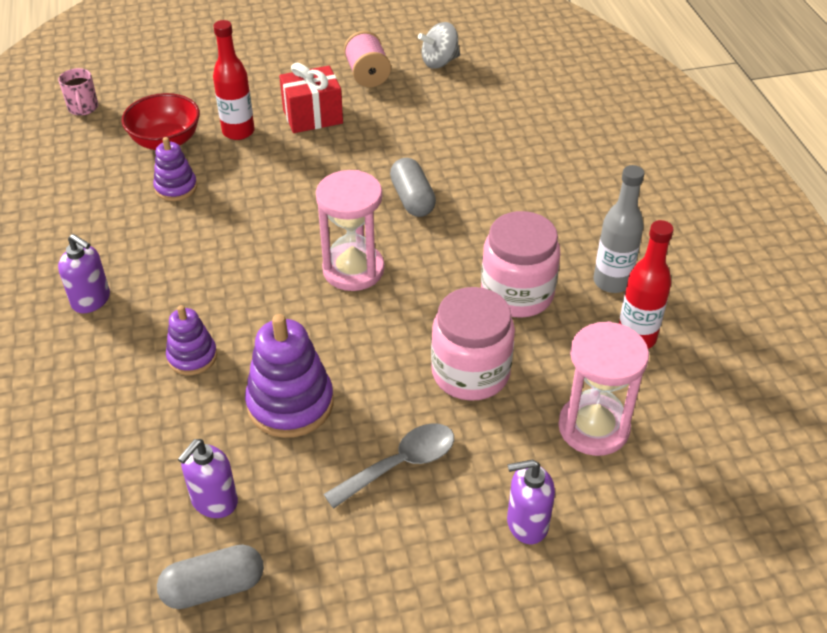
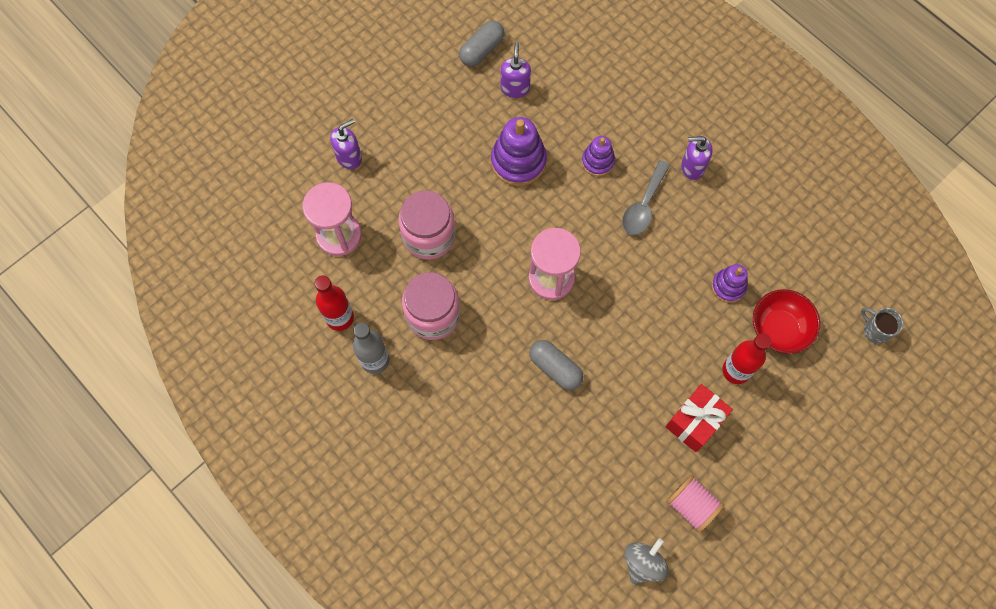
camera: 150 degrees right, 25 degrees up
pink mug [58,68,98,116] -> grey mug [861,308,903,344]
grey spoon [323,423,454,509] -> grey spoon moved to [622,160,670,235]

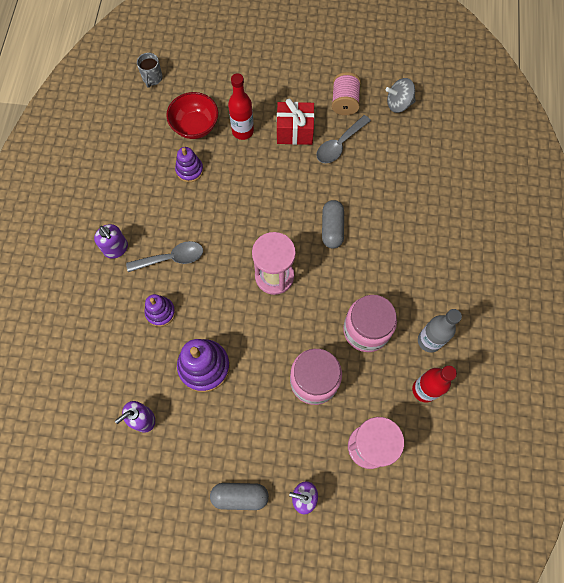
camera: 130 degrees left, 0 degrees up
grey capsule [459,21,505,67] -> grey capsule moved to [210,483,269,510]
none -> grey spoon [316,115,371,163]

